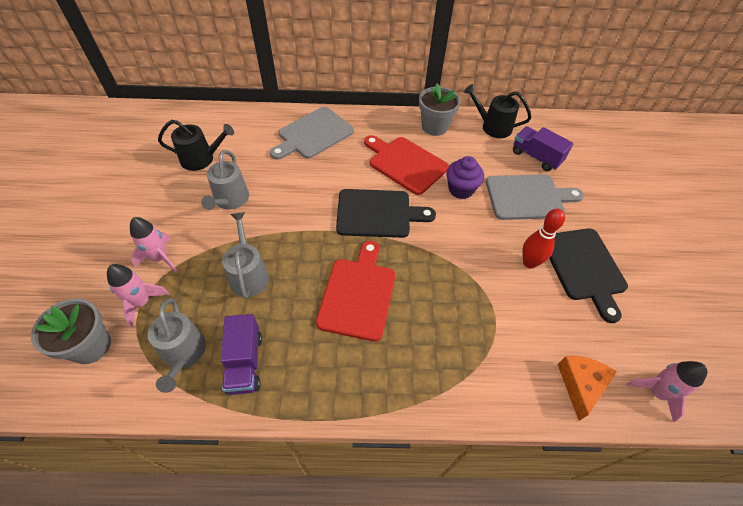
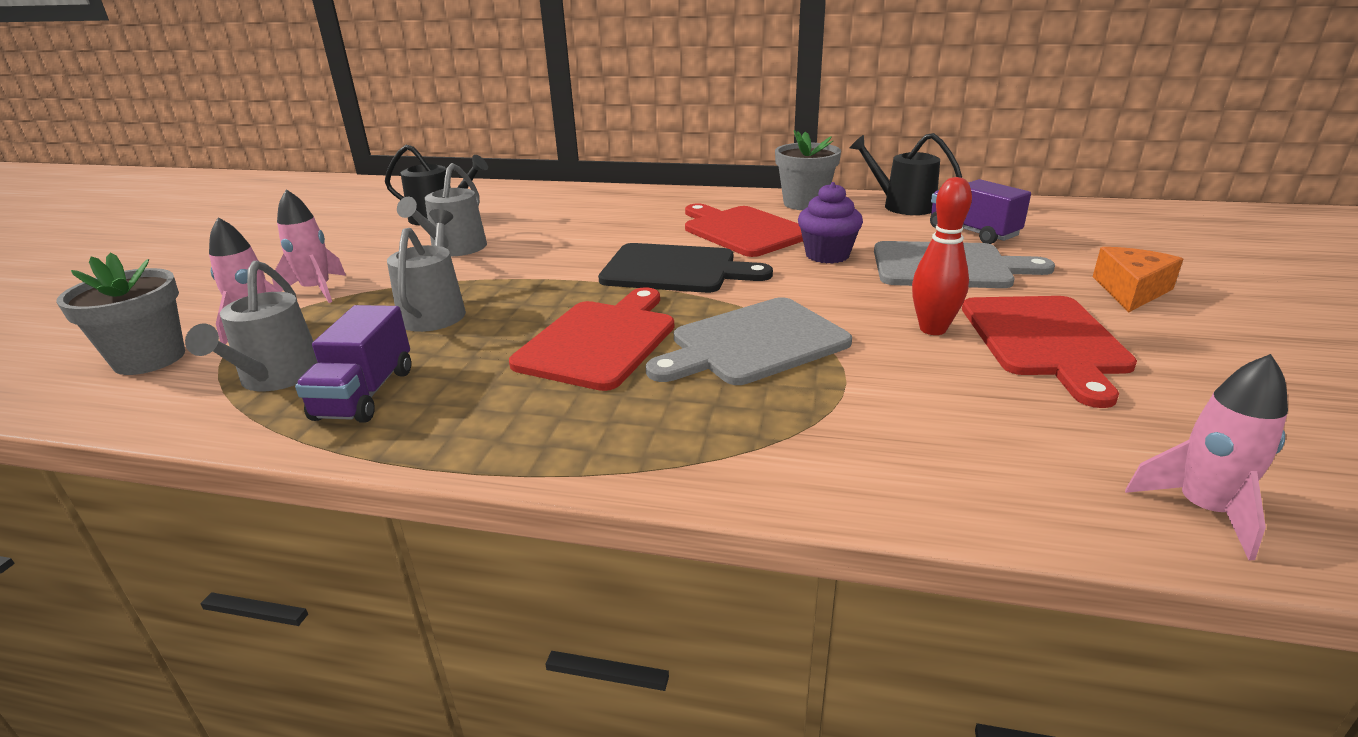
camera: 15 degrees right, 25 degrees down
grey cutting board [270,107,354,160] -> grey cutting board moved to [646,297,852,385]
black cutting board [549,228,628,323] -> red cutting board [962,296,1137,408]
orange cheese [557,356,617,421] -> orange cheese moved to [1093,247,1183,312]

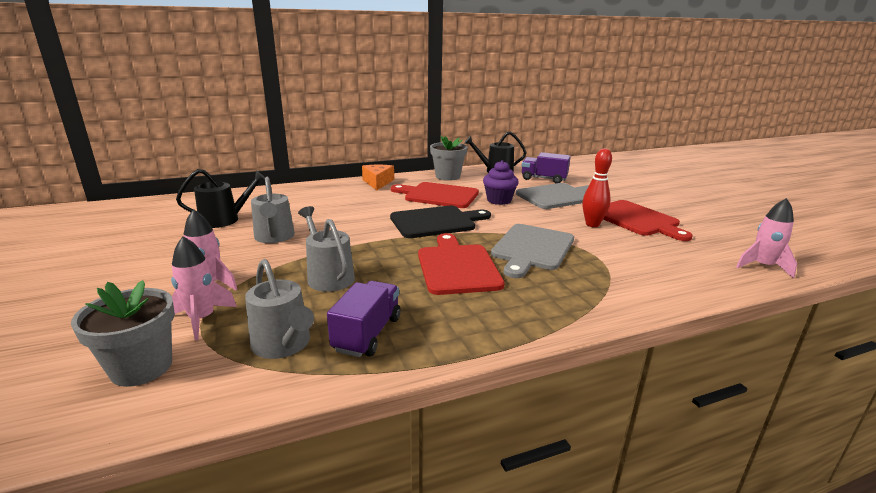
camera: 35 degrees left, 5 degrees down
purple truck [295,305,411,423] -> purple truck turned 135 degrees counterclockwise [327,281,401,357]
orange cheese [1093,247,1183,312] -> orange cheese moved to [362,165,394,190]

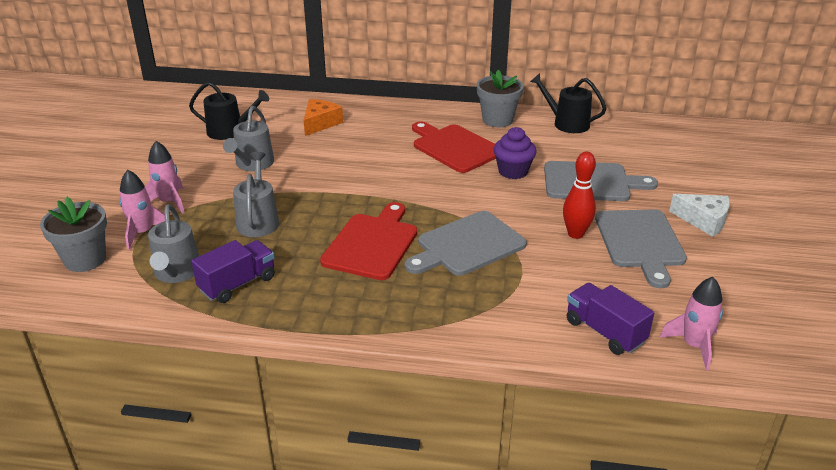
camera: 30 degrees right, 10 degrees up
orange cheese [362,165,394,190] -> orange cheese moved to [304,99,343,136]
black cutting board [390,206,491,238] -> none
purple truck [522,152,571,183] -> purple truck moved to [567,283,654,355]
red cutting board [603,200,693,241] -> grey cutting board [595,209,687,288]
none -> white cheese [669,194,730,237]

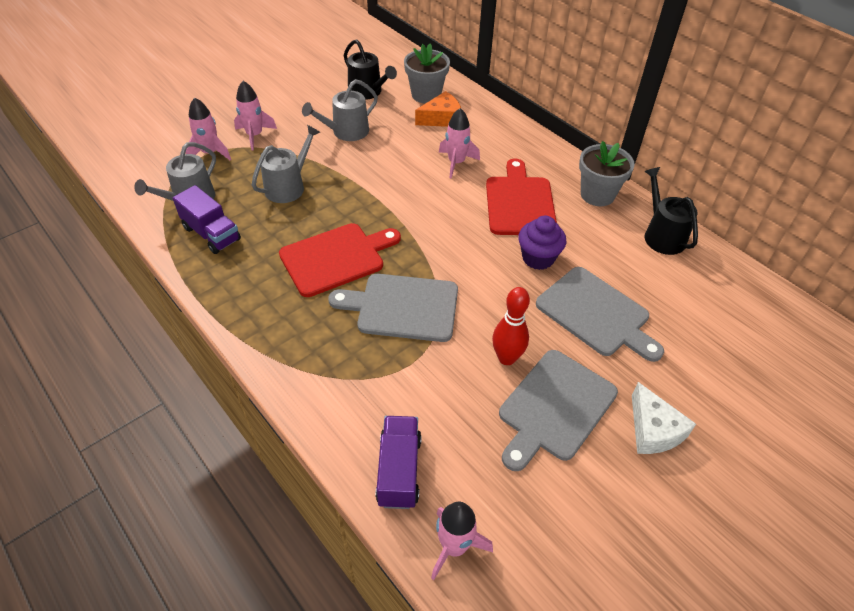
camera: 40 degrees right, 15 degrees up
grey flower pot [40,197,107,272] -> grey flower pot moved to [404,44,450,104]
purple truck [191,240,275,303] -> purple truck turned 45 degrees clockwise [173,185,241,254]
none -> pink rocket [439,108,480,179]

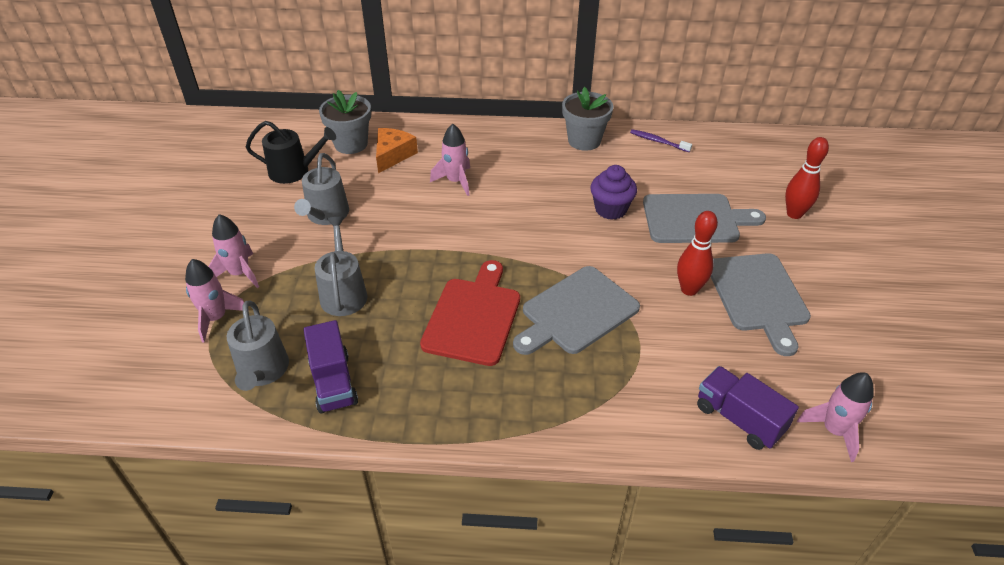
camera: 45 degrees left, 5 degrees down
purple truck [173,185,241,254] -> purple truck turned 75 degrees clockwise [303,320,358,414]
red cutting board [486,159,557,235] -> none
white cheese [632,382,696,454] -> none
black watering can [644,167,698,255] -> purple toothbrush [630,129,692,152]
none -> red bowling pin [785,137,829,219]

